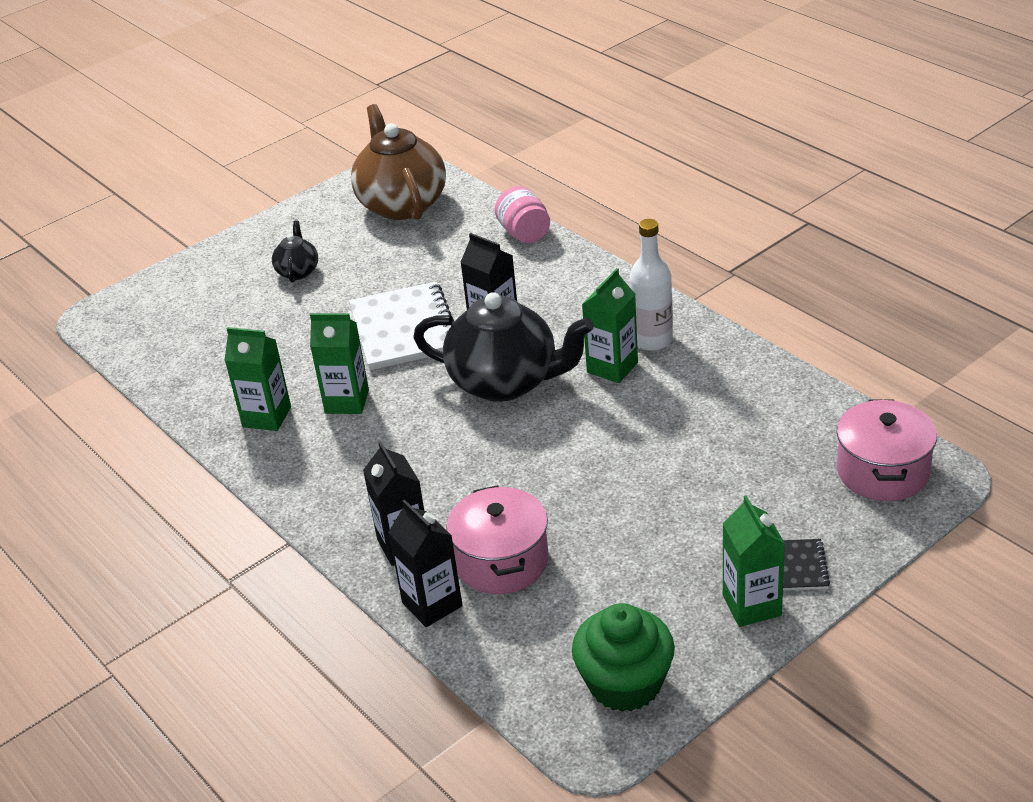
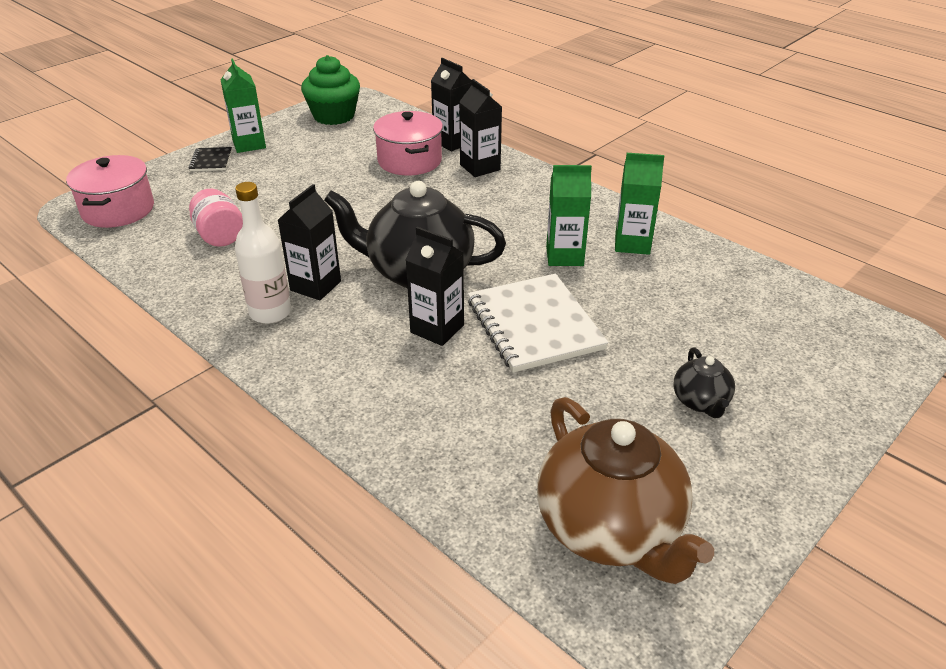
camera: 170 degrees right, 0 degrees up
pink jar [494,186,550,243] -> pink jar moved to [189,189,243,247]
green carton [582,268,638,383] -> black carton [278,184,341,300]

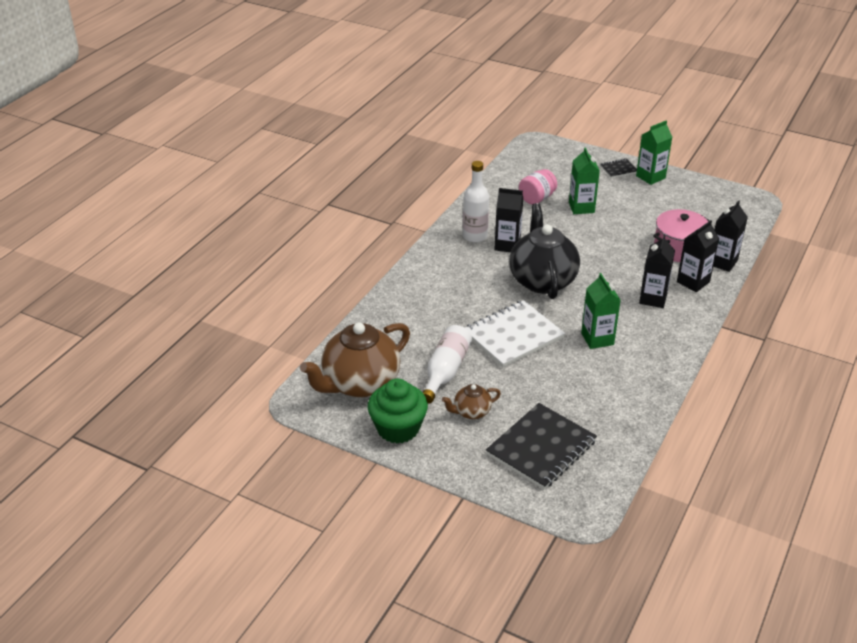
camera: 75 degrees right, 0 degrees up
pink pot [66,155,154,228] -> none
green cupcake [301,55,360,125] -> green cupcake moved to [368,379,428,443]
black carton [406,227,464,346] -> black carton moved to [639,235,675,308]
green carton [615,153,664,255] -> green carton moved to [569,147,600,214]
black teapot [673,347,735,418] -> brown teapot [442,384,501,419]
none -> white bottle [423,325,472,404]
none -> black notebook [486,403,597,490]

